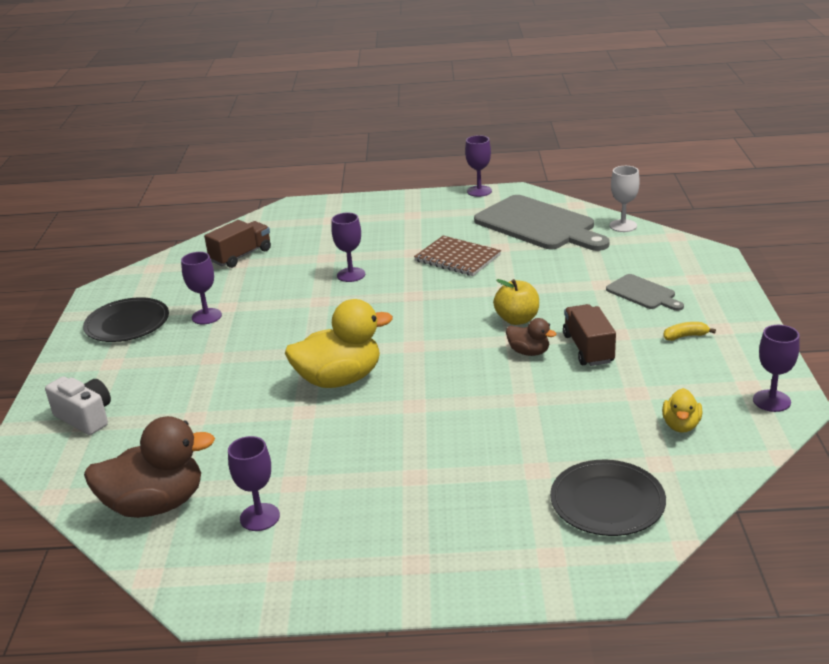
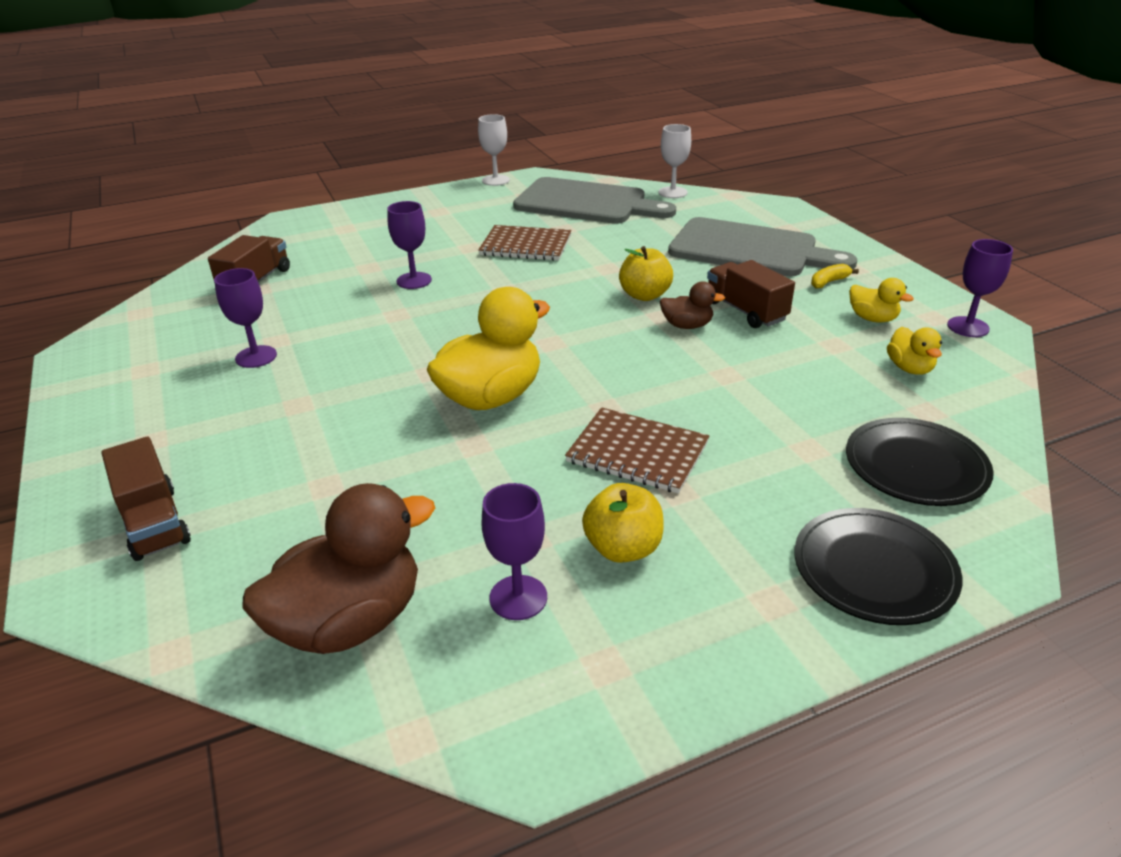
camera: 25 degrees left, 5 degrees up
white camera [45,376,111,435] -> brown truck [101,437,191,561]
black plate [83,297,169,342] -> black plate moved to [795,508,962,625]
purple goblet [465,135,492,197] -> white goblet [478,114,510,186]
grey cutting board [606,274,684,311] -> grey cutting board [668,217,857,276], size x2.01
none -> brown notebook [565,407,709,494]
none -> yellow apple [582,483,664,563]
none -> yellow duck [849,278,914,323]

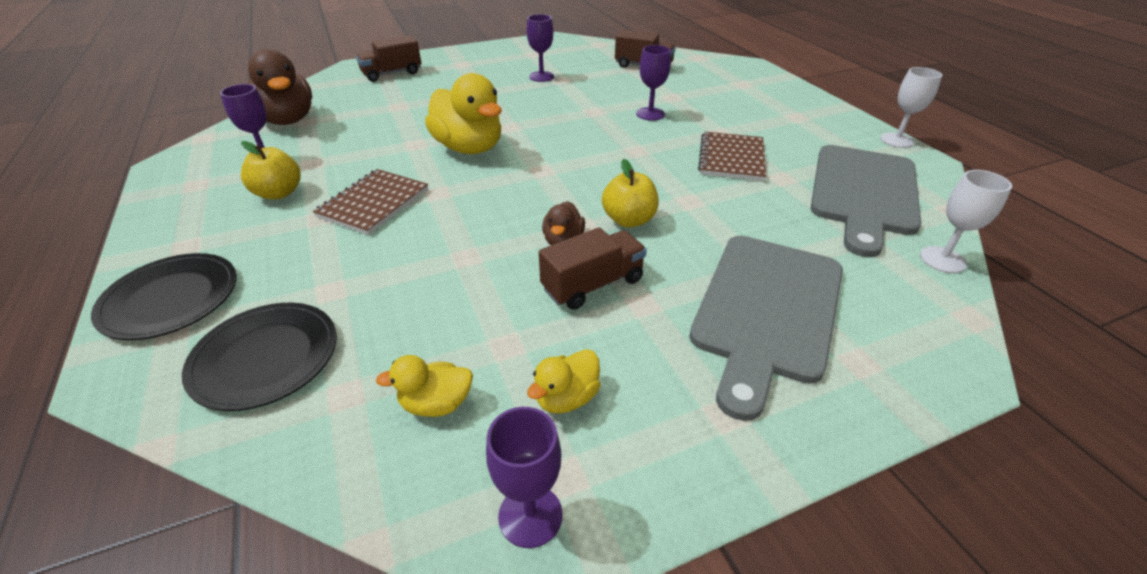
camera: 90 degrees right, 5 degrees up
yellow banana [811,264,859,288] -> none

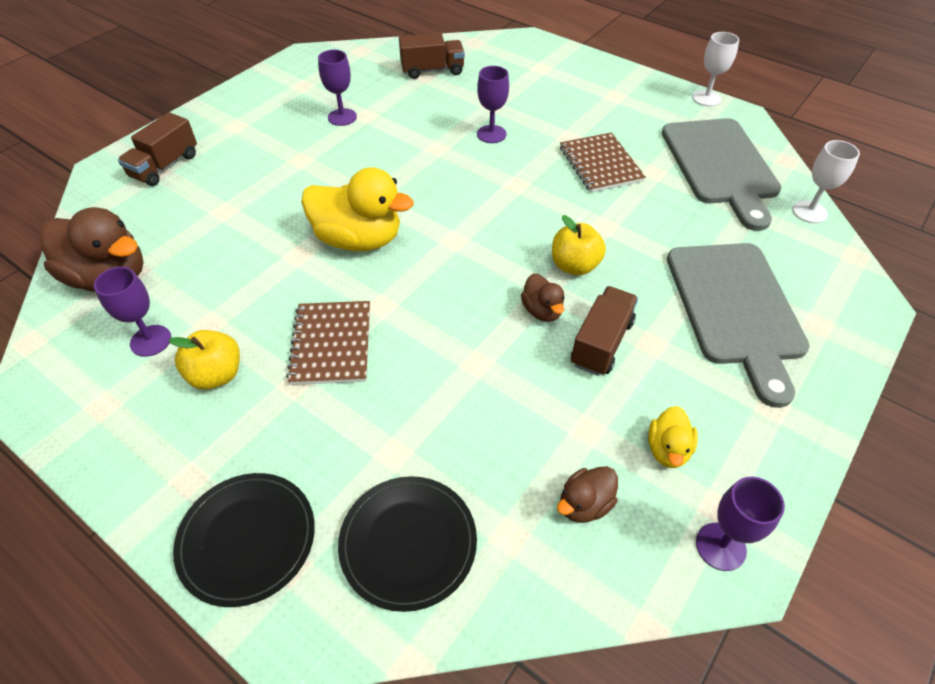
camera: 30 degrees left, 10 degrees up
yellow duck [376,355,473,417] -> brown duck [557,466,618,523]

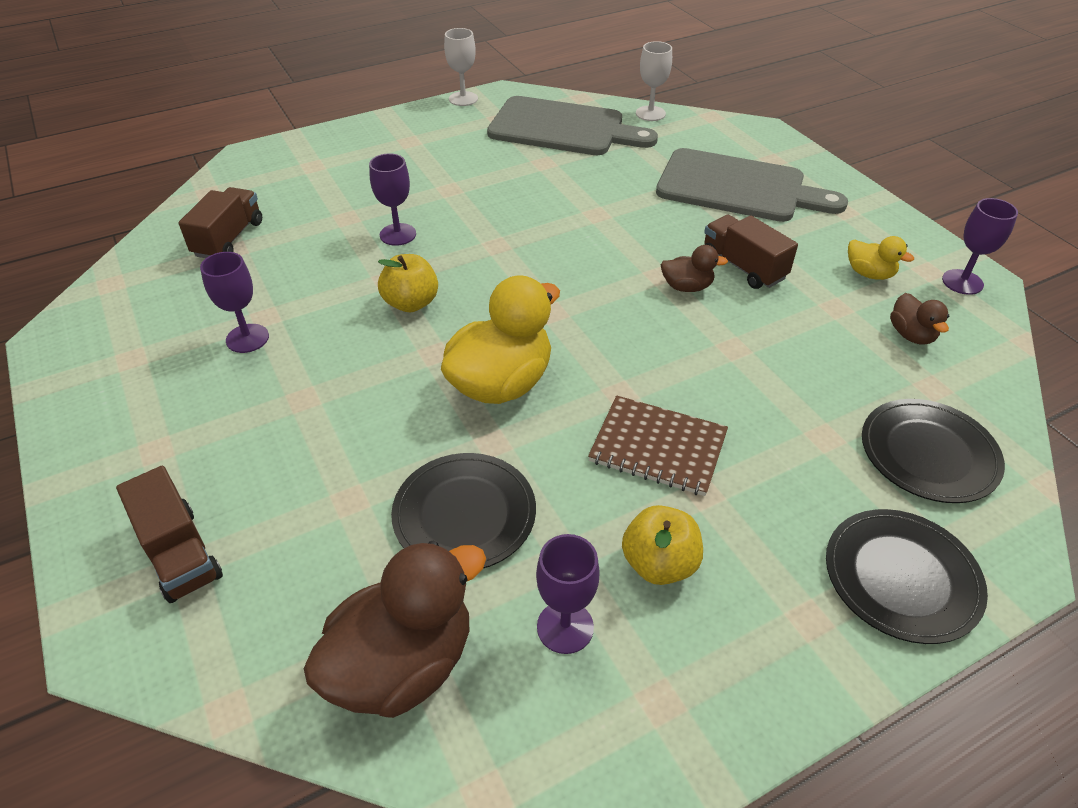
camera: 65 degrees left, 5 degrees down
yellow apple [552,215,606,275] -> yellow apple moved to [378,254,438,312]
brown notebook [560,132,646,192] -> none
none -> black plate [391,453,536,568]

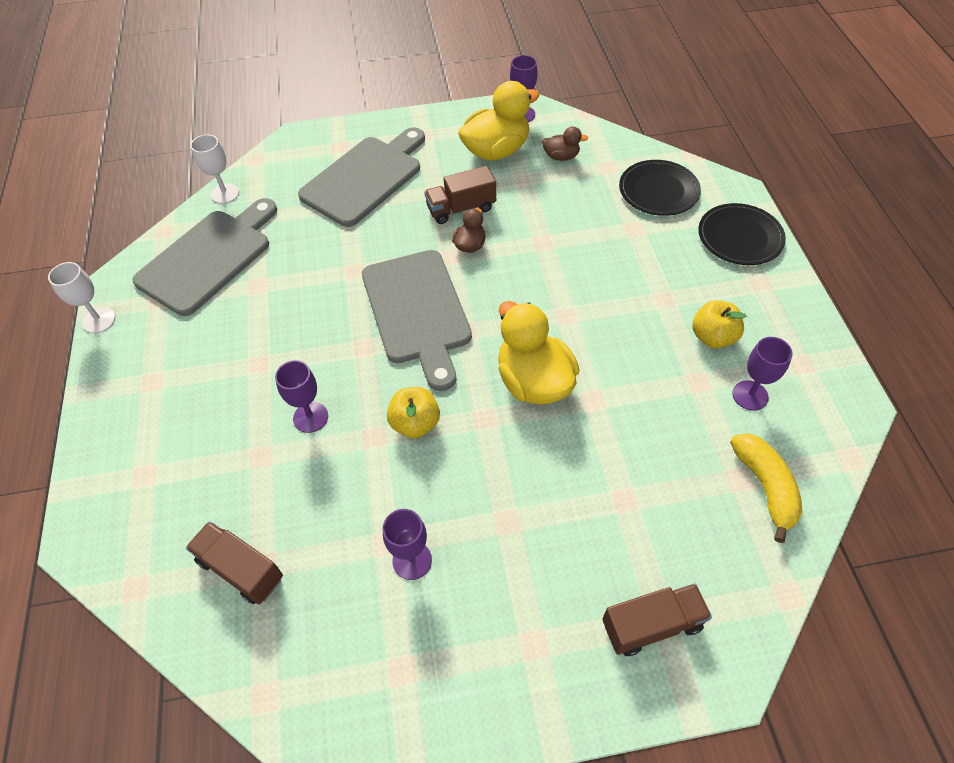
camera: 70 degrees left, 10 degrees up
brown duck [304,541,486,718] -> yellow banana [730,433,802,543]
black plate [391,453,536,568] -> none
brown notebook [588,395,728,496] -> none
yellow duck [848,236,914,280] -> yellow duck [458,81,539,161], size x2.01
none -> grey cutting board [362,250,472,391]

